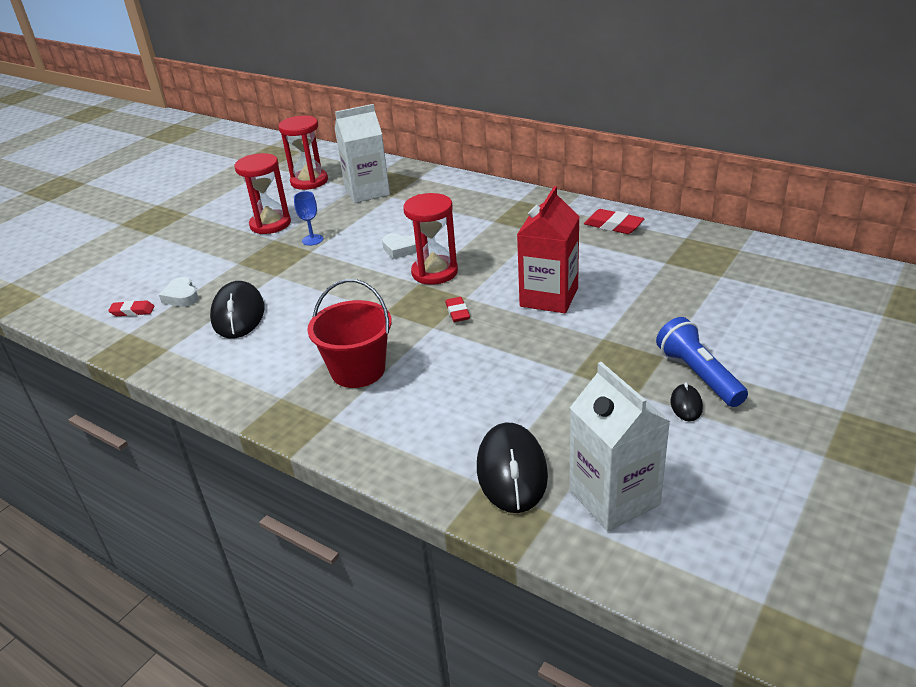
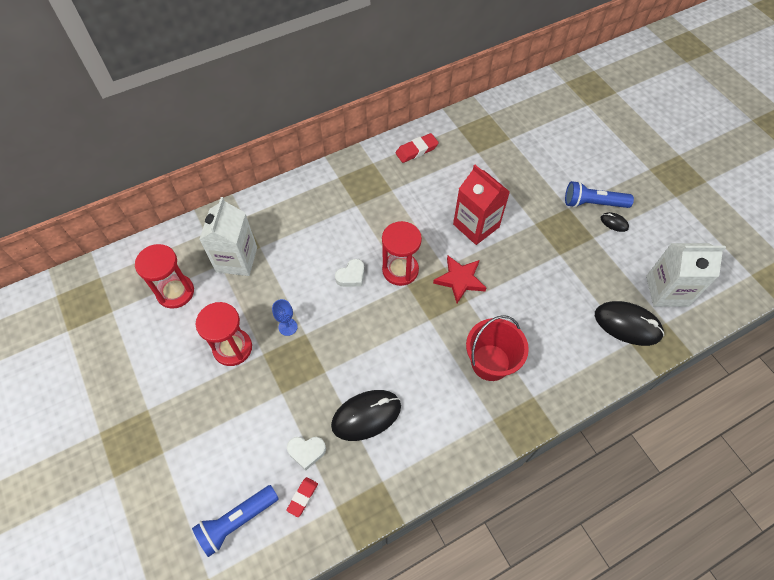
camera: 65 degrees left, 25 degrees up
black mouse [210,281,265,338] -> black mouse turned 45 degrees counterclockwise [331,390,401,441]
red eraser [445,297,470,322] -> red star [433,256,486,303]
none -> blue flashlight [192,485,279,557]

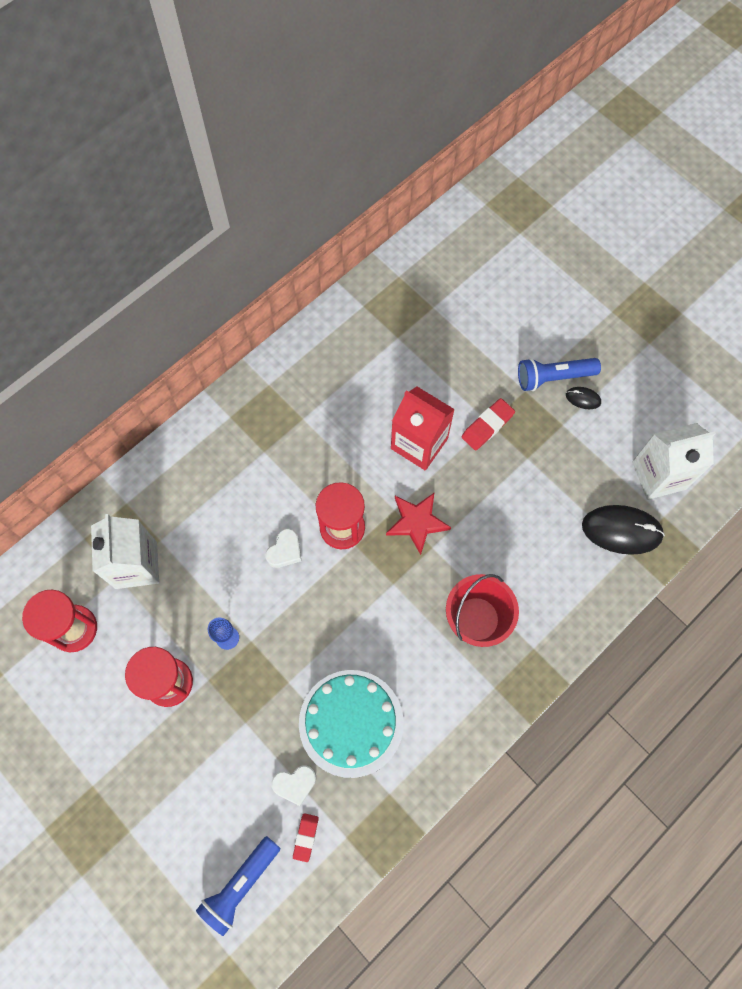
camera: 15 degrees left, 10 degrees up
black mouse [331,390,401,441] -> turquoise cake [299,670,404,778]
red eraser [396,133,439,163] -> red eraser moved to [462,398,515,450]

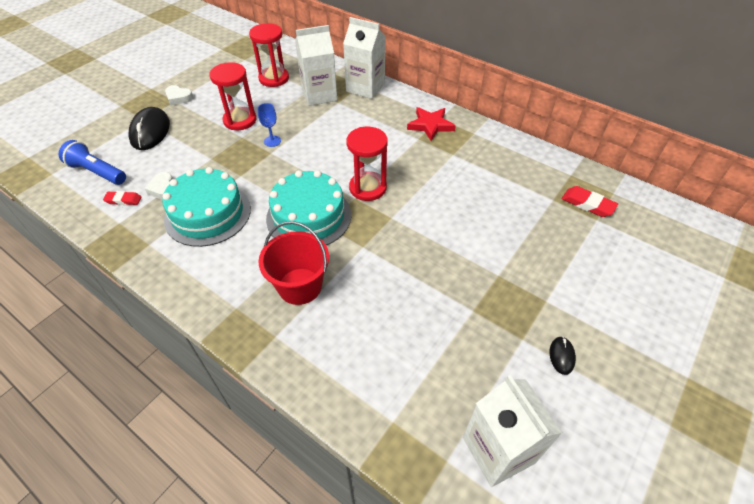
camera: 80 degrees right, 20 degrees down
white heart [265,529,301,568] -> white heart moved to [165,85,193,105]
red star [386,492,451,555] -> red star moved to [407,107,456,141]
red carton [391,386,455,470] -> none
red eraser [462,398,515,450] -> red eraser moved to [562,186,618,217]
blue flashlight [518,358,601,391] -> none
black mouse [582,505,665,555] -> black mouse moved to [128,107,170,150]
none -> turquoise cake [266,170,351,246]
none -> white carton [343,17,386,99]

